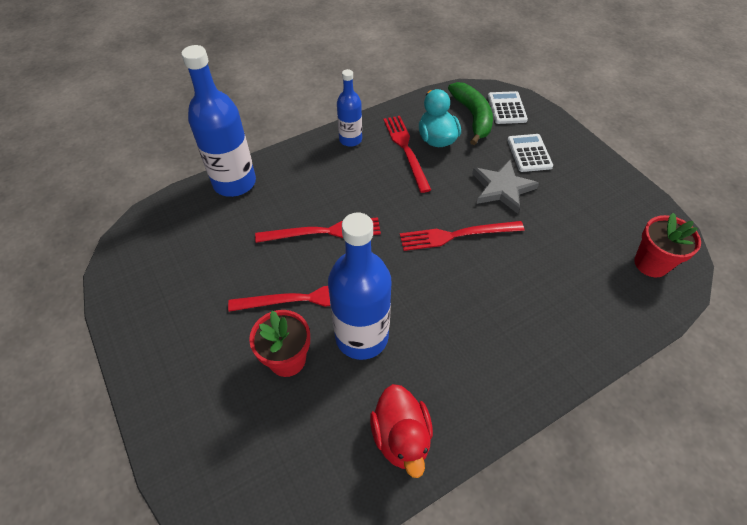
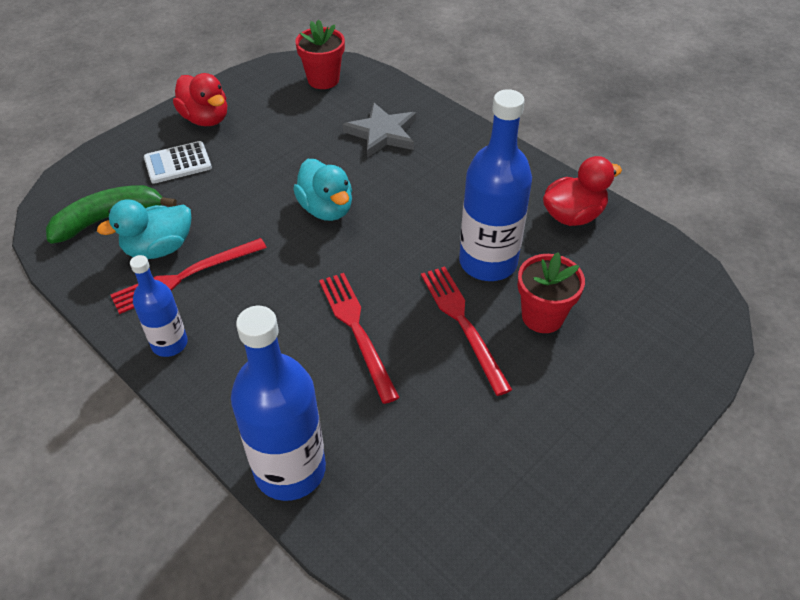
camera: 105 degrees left, 5 degrees down
red fork [400,221,524,251] -> turquoise duck [293,159,352,221]
grey star [472,160,539,214] -> grey star moved to [343,102,416,158]
white calculator [488,91,528,124] -> none
none -> red duck [173,73,227,126]

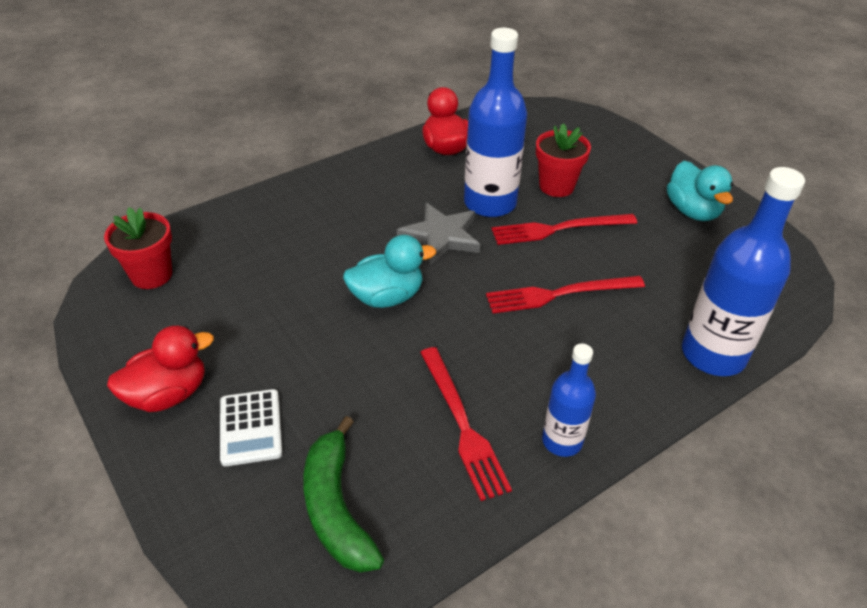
camera: 80 degrees left, 5 degrees down
turquoise duck [97,200,191,259] -> turquoise duck moved to [667,161,733,221]
grey star [343,102,416,158] -> grey star moved to [397,203,480,265]

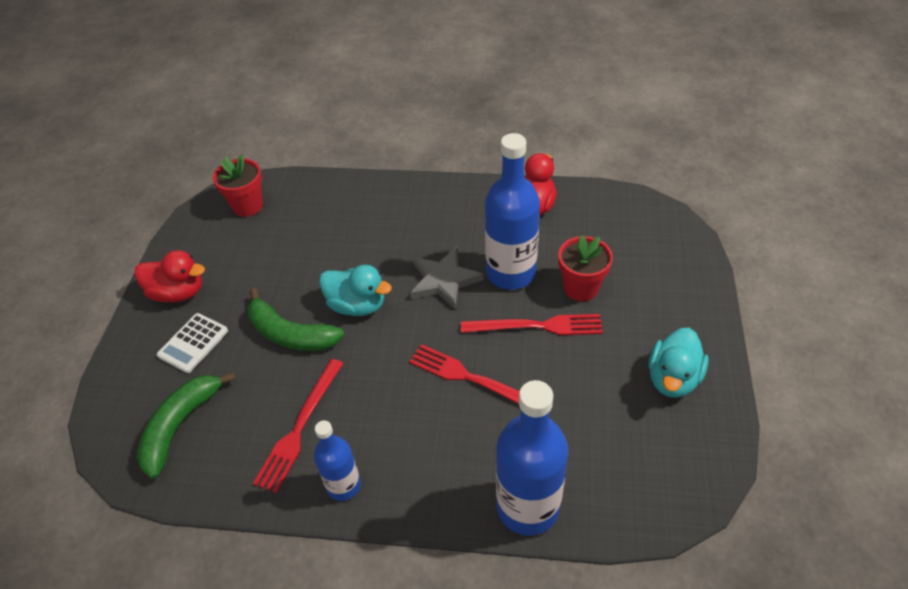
camera: 45 degrees right, 5 degrees up
red fork [492,214,637,245] -> red fork turned 150 degrees clockwise [461,314,603,335]
none -> green banana [248,288,344,351]

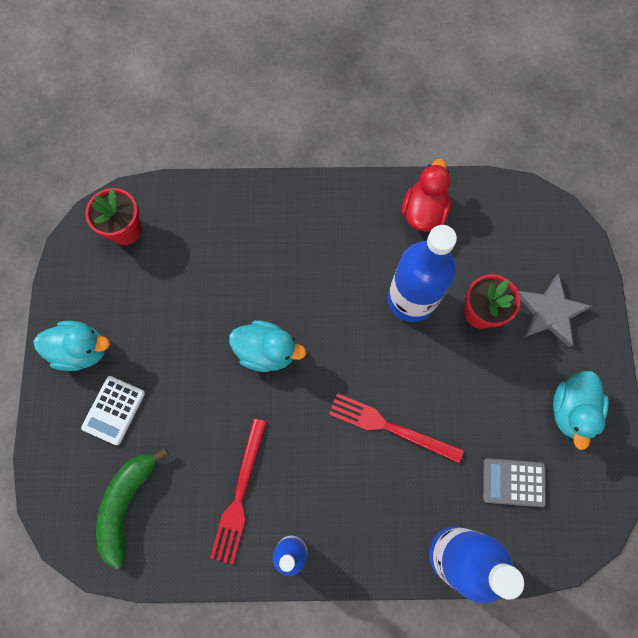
camera: 10 degrees left, 25 degrees up
red duck [134,250,205,303] -> turquoise duck [33,321,110,371]
green banana [248,288,344,351] -> none
grey star [410,247,484,310] -> grey star moved to [518,273,592,347]
red fork [461,314,603,335] -> none
none -> grey calculator [483,458,546,507]

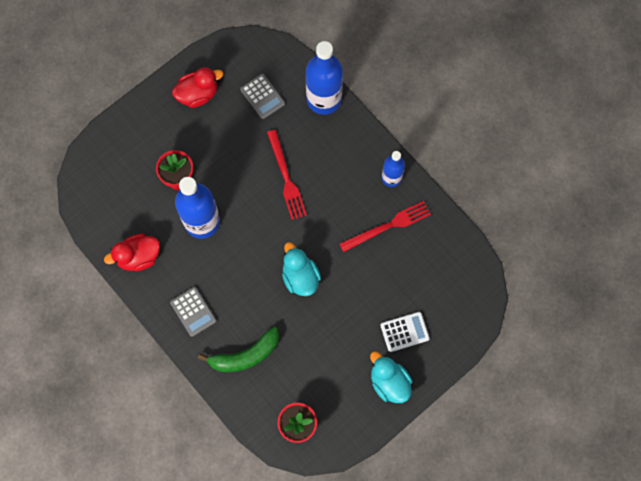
camera: 130 degrees left, 0 degrees up
green banana [96,448,169,569] -> green banana moved to [198,327,279,372]
grey star [518,273,592,347] -> none
turquoise duck [553,371,609,450] -> red duck [172,67,223,108]
none -> grey calculator [170,287,217,337]

